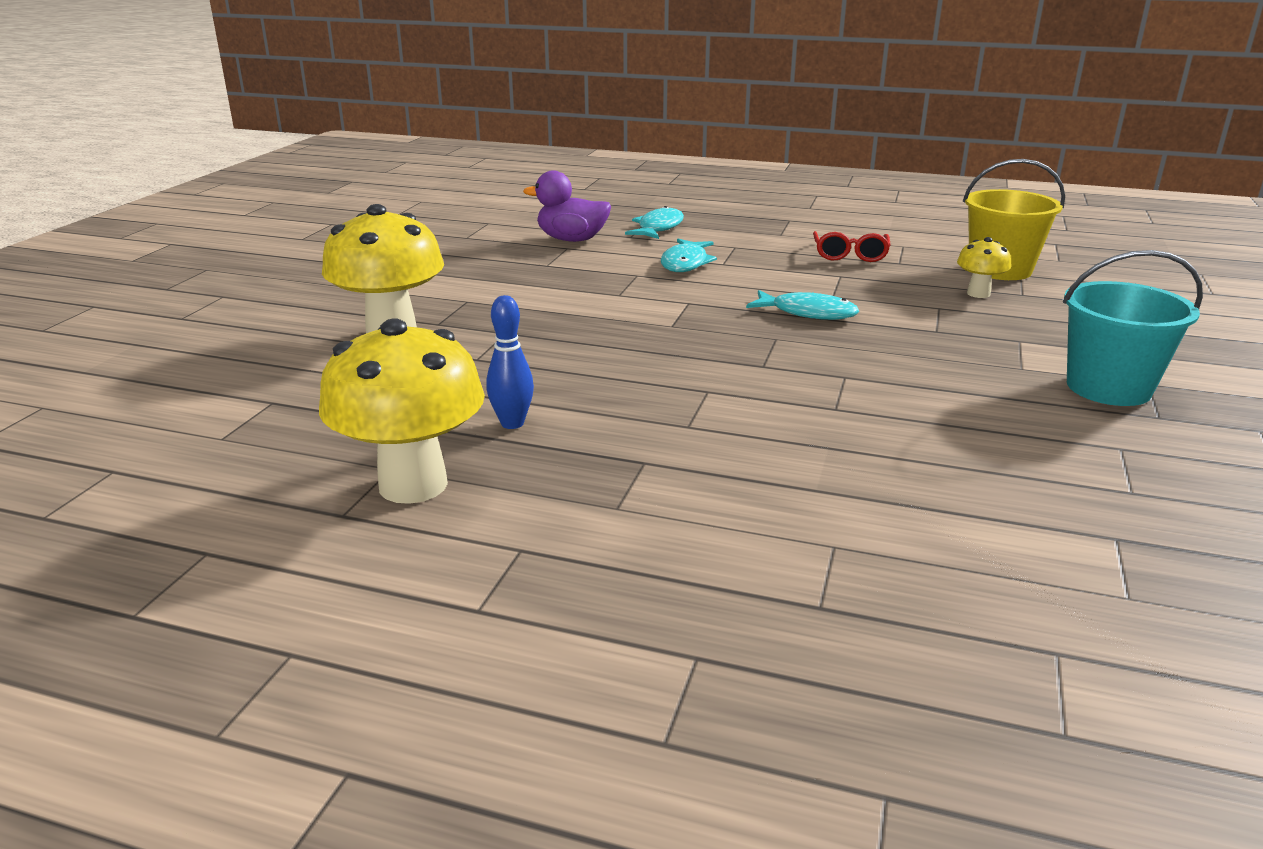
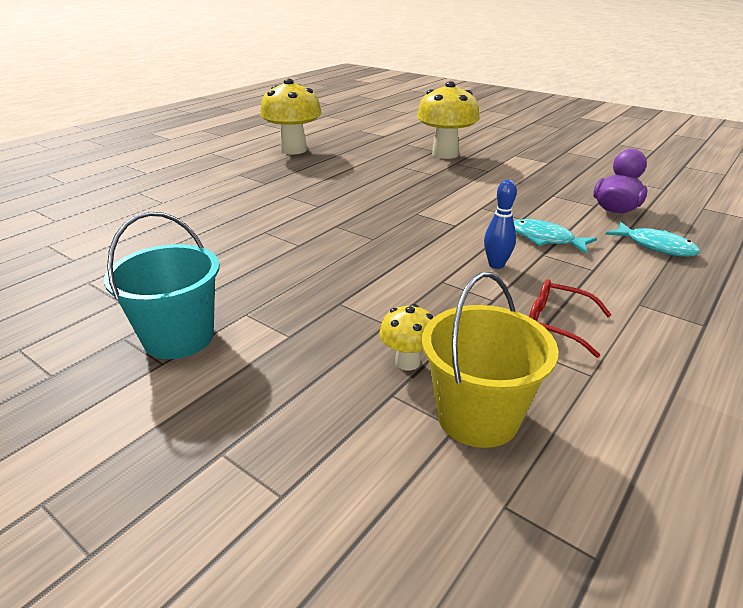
camera: 110 degrees right, 5 degrees up
blue bowling pin [486,295,534,429] -> blue bowling pin moved to [484,179,517,269]
turquoise fish [746,290,859,320] -> none

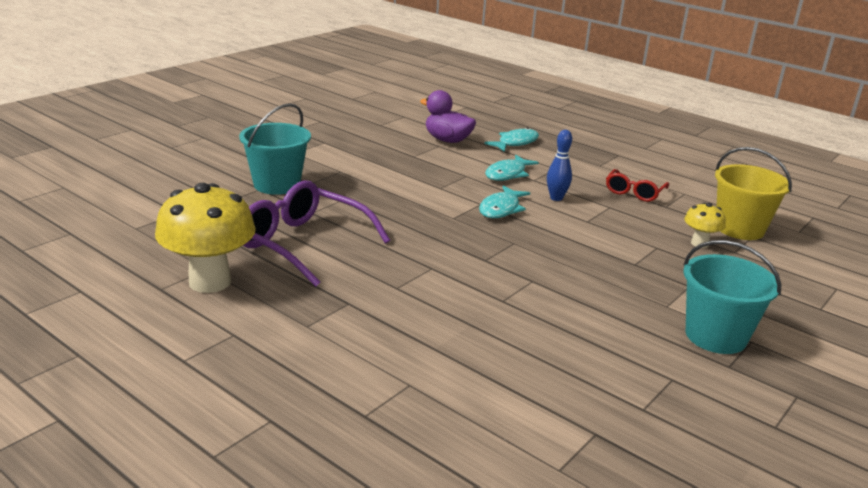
camera: 90 degrees left, 5 degrees down
yellow mushroom [417,81,480,159] -> turquoise bucket [239,103,311,195]
none -> purple glasses [243,180,390,287]
none -> turquoise fish [479,185,530,218]

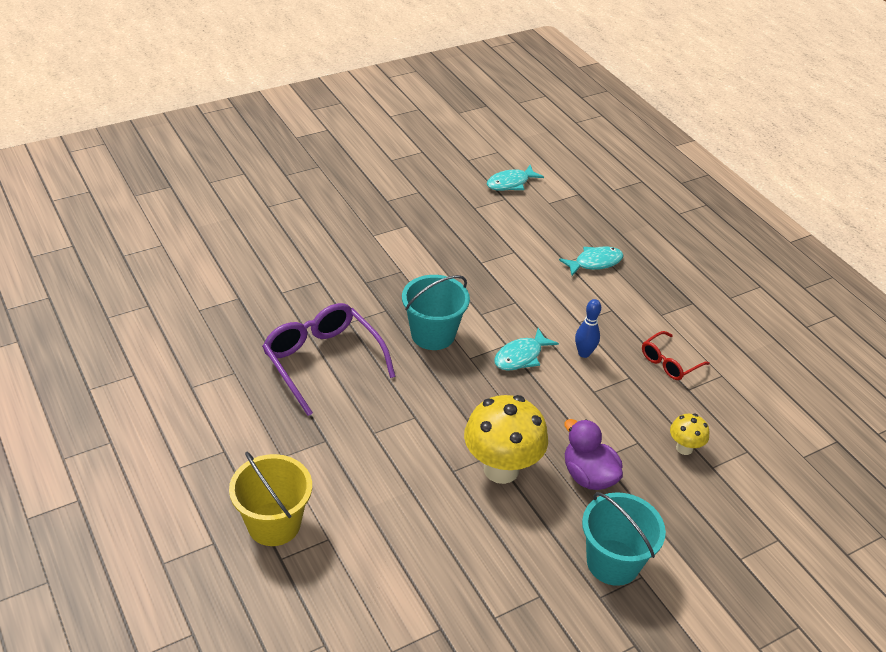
camera: 20 degrees right, 15 degrees up
yellow mushroom [155,183,256,293] -> yellow mushroom moved to [464,395,548,484]
turquoise bucket [239,103,311,195] -> turquoise bucket moved to [402,275,470,350]
purple duck [420,90,476,143] -> purple duck moved to [564,419,623,490]
turquoise fish [485,155,539,181] -> turquoise fish moved to [487,165,544,191]
yellow bucket [715,147,792,240] -> yellow bucket moved to [229,452,312,546]

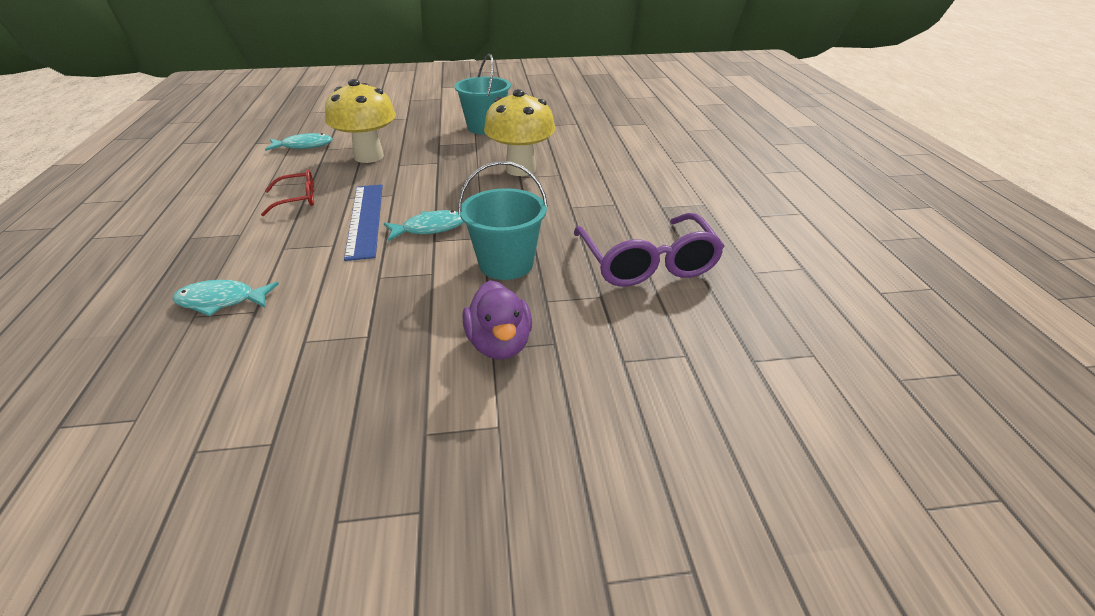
camera: 155 degrees left, 5 degrees down
yellow bucket [229,452,312,546] -> none
turquoise fish [487,165,544,191] -> turquoise fish moved to [265,133,332,151]
purple duck [564,419,623,490] -> purple duck moved to [462,280,532,359]
blue bowling pin [575,299,601,358] -> blue ruler [344,184,383,261]
yellow mushroom [670,414,710,455] -> yellow mushroom [325,79,396,163], size x2.05

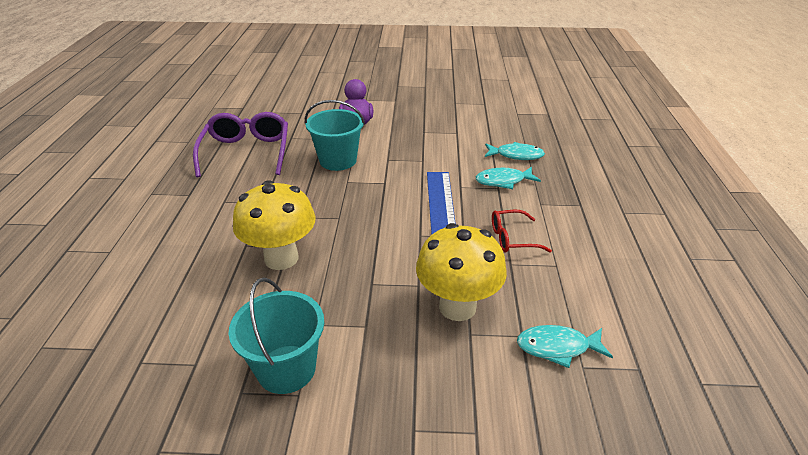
camera: 170 degrees left, 0 degrees up
turquoise fish [384,210,464,241] -> turquoise fish moved to [476,167,541,189]

